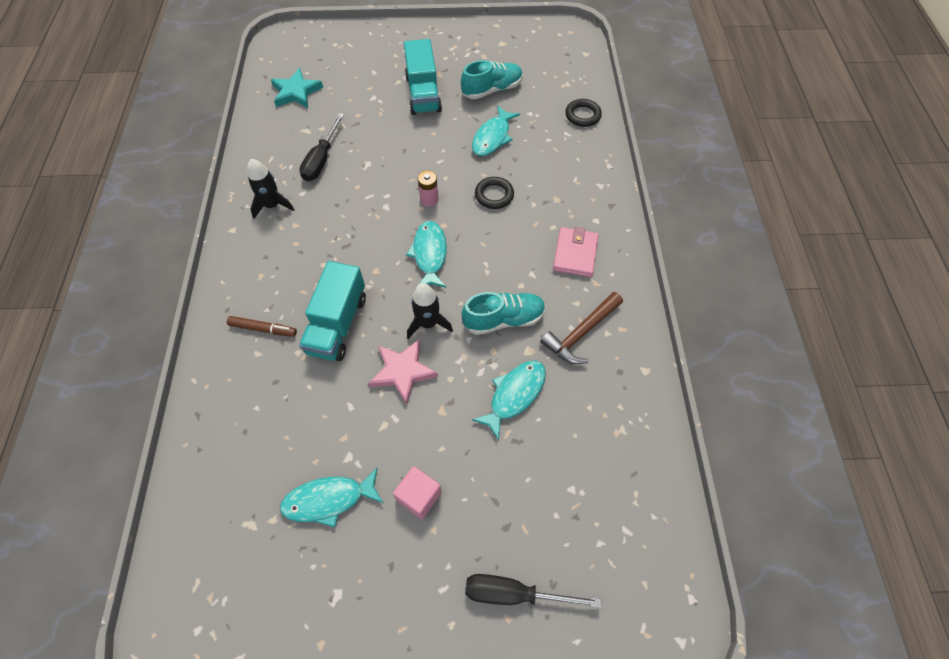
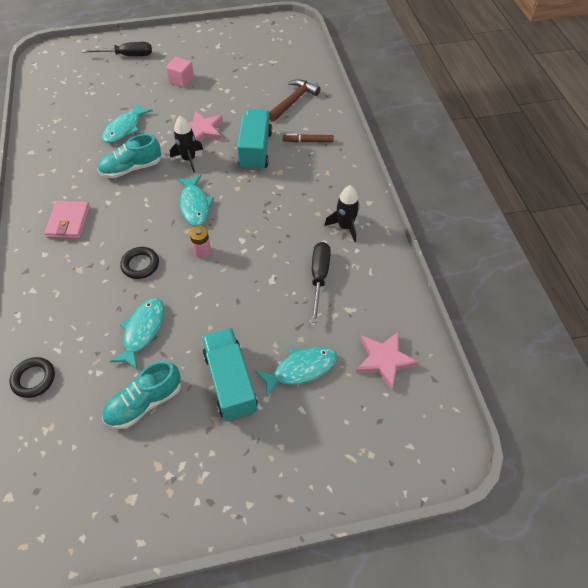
camera: 170 degrees right, 5 degrees down
turquoise star [271,68,323,108] -> pink star [356,331,419,390]
turquoise fish [280,468,383,527] -> turquoise fish moved to [255,347,337,397]
brown hammer [540,292,623,364] -> brown hammer moved to [269,79,320,122]

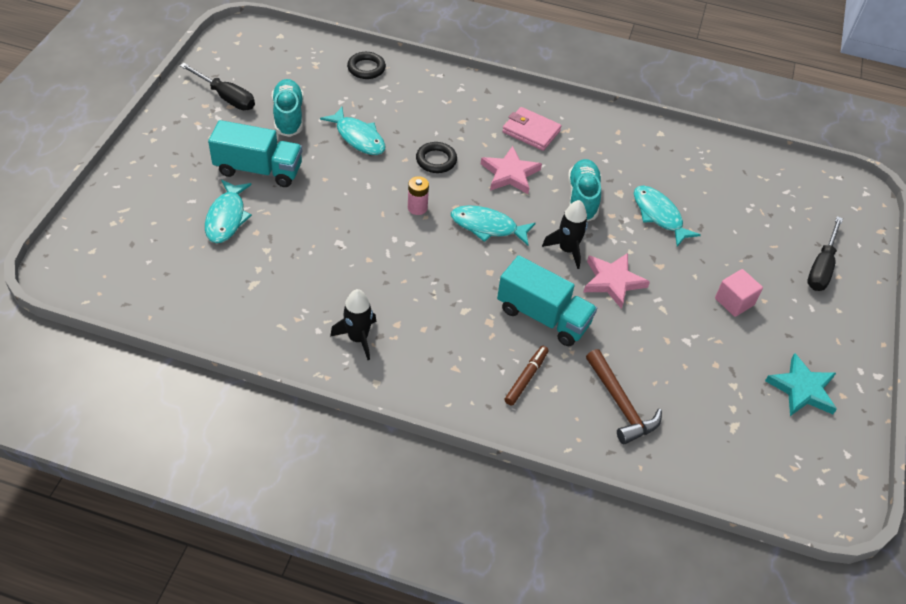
camera: 115 degrees right, 5 degrees down
black screwdriver [311,242,331,323] -> black screwdriver moved to [180,63,255,110]
pink star [356,331,419,390] -> pink star moved to [481,146,542,194]
none -> turquoise star [765,353,837,416]

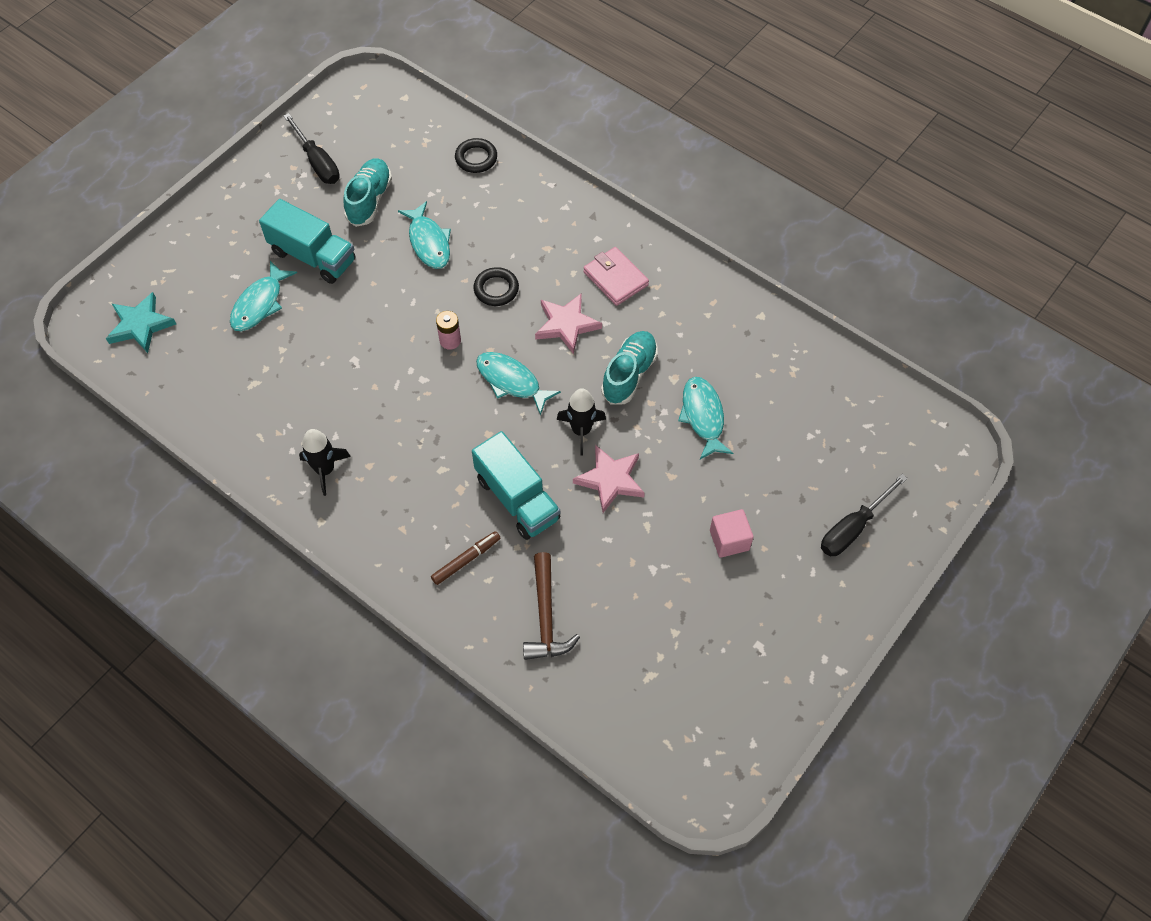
camera: 25 degrees right, 10 degrees up
turquoise star [765,353,837,416] -> turquoise star moved to [106,292,176,353]

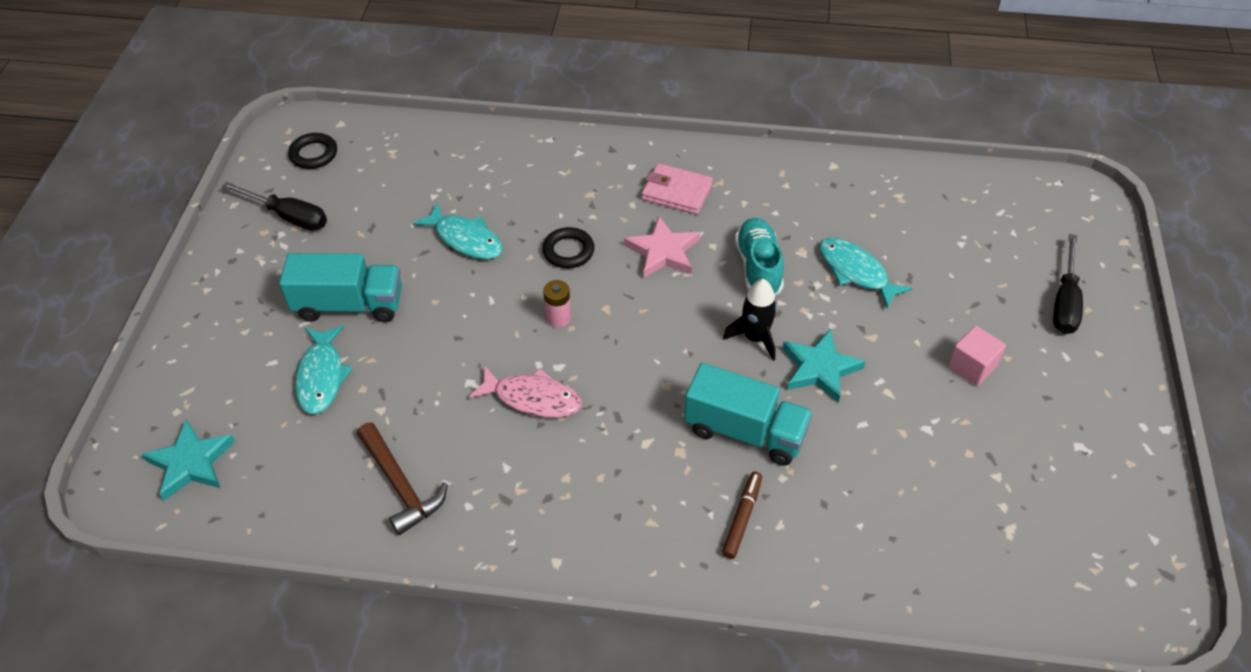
camera: 30 degrees left, 10 degrees down
black rocket [299,429,351,496] -> none
turquoise shoe [344,159,392,227] -> none
black ring [455,138,497,173] -> black ring moved to [288,133,337,169]
turquoise fish [476,352,561,415] -> none
brown hammer [523,552,580,660] -> brown hammer moved to [357,422,448,535]
pink star [573,445,645,513] -> turquoise star [782,329,866,403]
none -> pink fish [469,366,582,418]

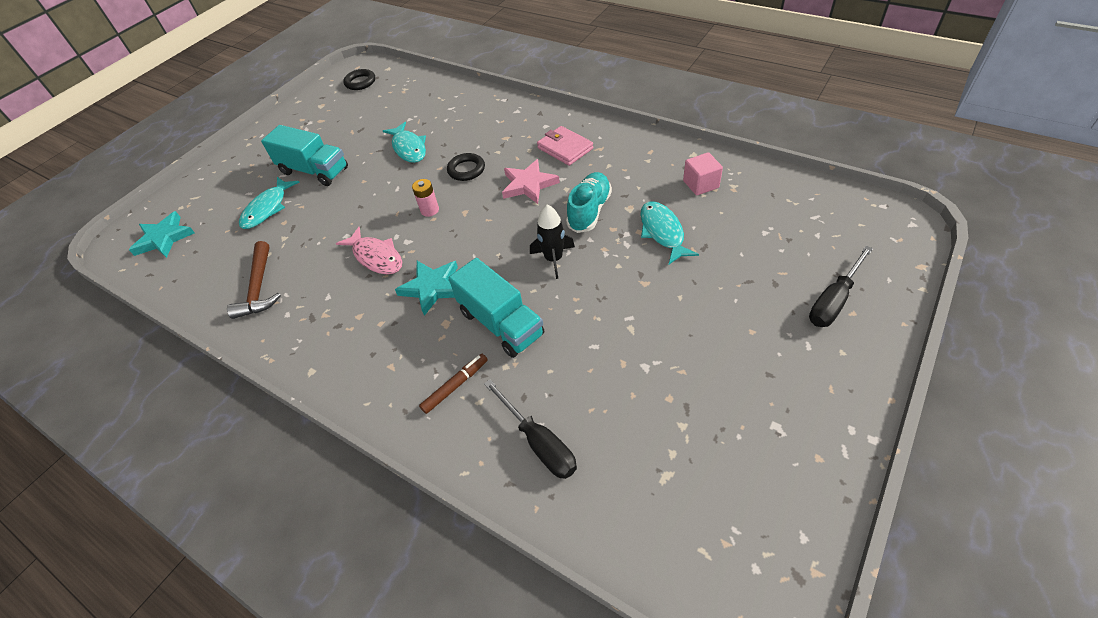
camera: 30 degrees right, 0 degrees up
black screwdriver [222,182,327,230] -> black screwdriver moved to [484,379,577,479]
turquoise star [782,329,866,403] -> turquoise star moved to [395,261,458,316]
pink cube [948,326,1006,386] -> pink cube moved to [683,152,723,196]

